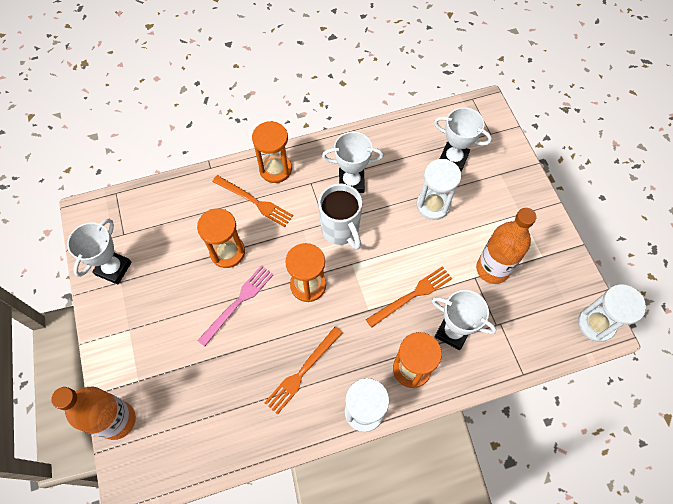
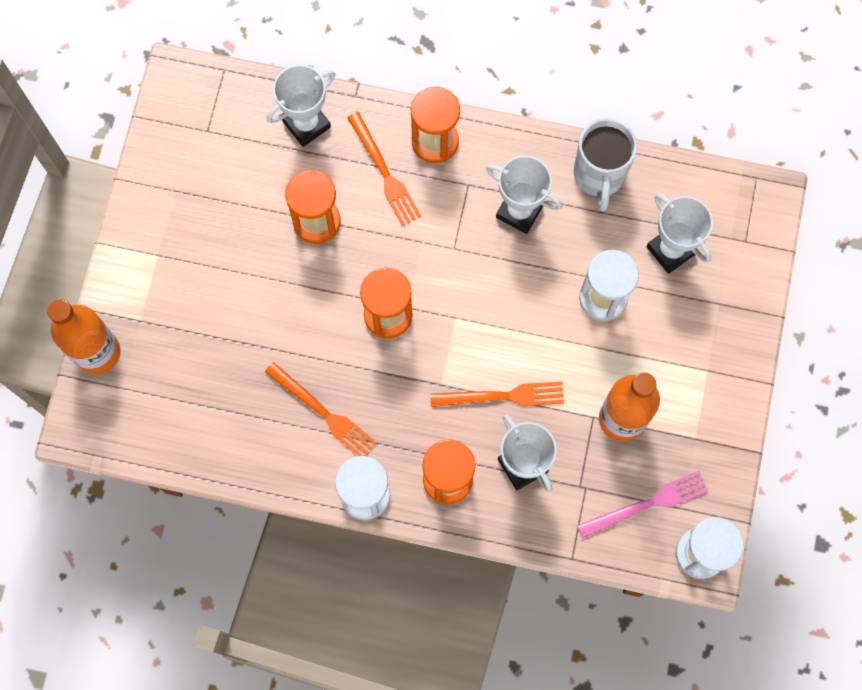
camera: 30 degrees right, 10 degrees up
white trophy [67,219,132,284] -> white trophy moved to [266,64,335,147]
pink fork [197,265,273,347] -> pink fork moved to [577,471,708,538]
orange fork [264,327,342,415] -> orange fork turned 120 degrees counterclockwise [265,362,377,456]
white mug [318,183,362,250] -> white mug moved to [574,118,637,211]

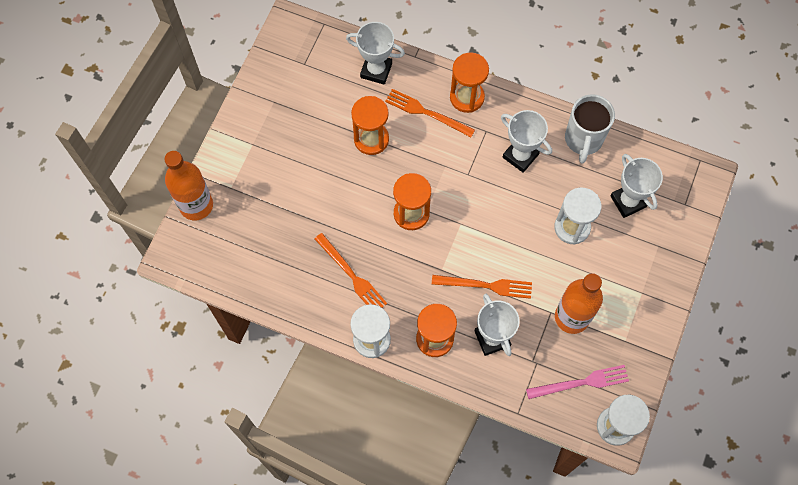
camera: 10 degrees right, 5 degrees down
white trophy [266,64,335,147] -> white trophy turned 45 degrees clockwise [346,22,405,85]
orange fork [347,112,421,226] -> orange fork turned 135 degrees clockwise [385,89,475,137]

